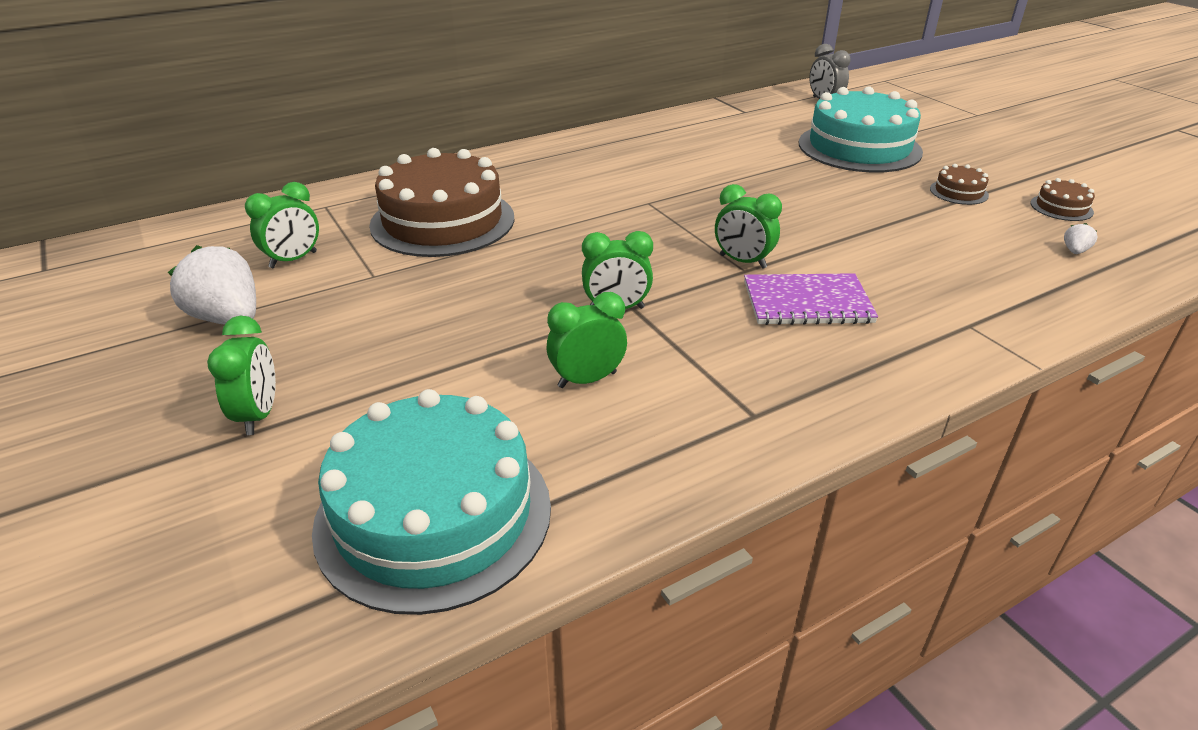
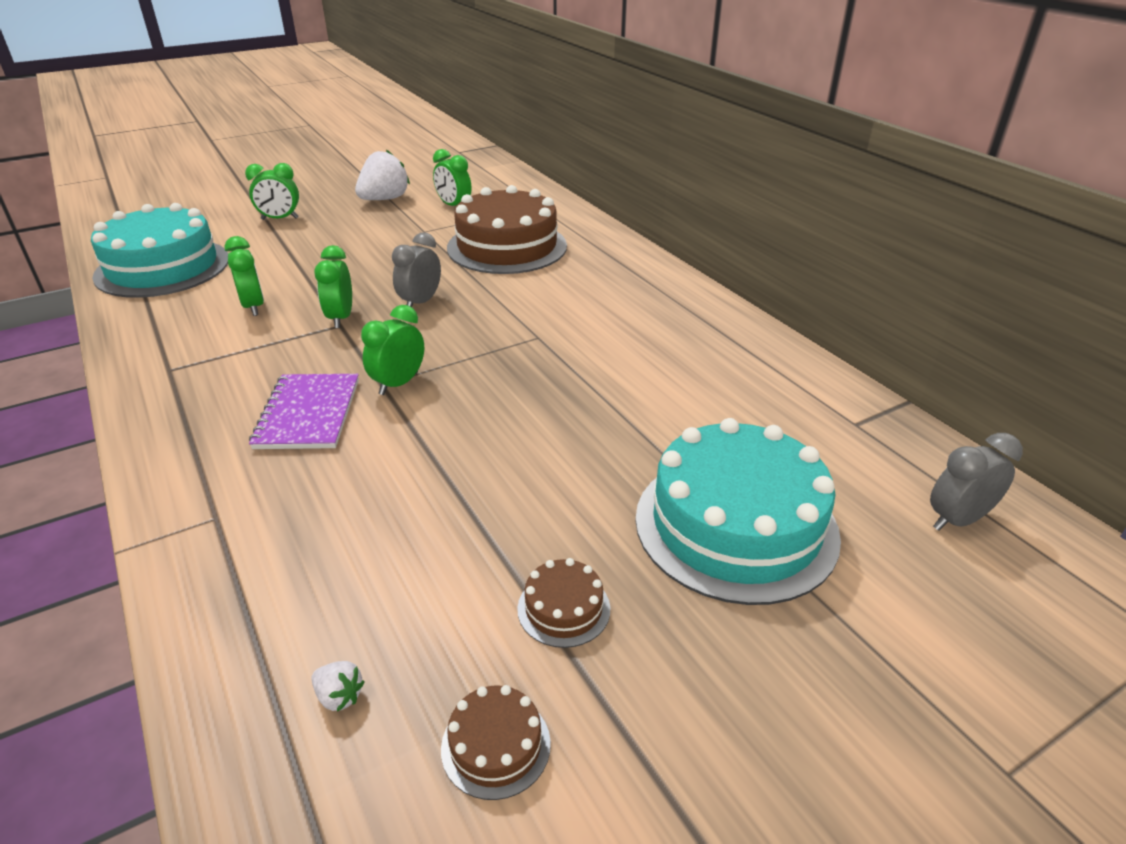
camera: 90 degrees right, 0 degrees up
none -> grey clock [392,232,441,307]

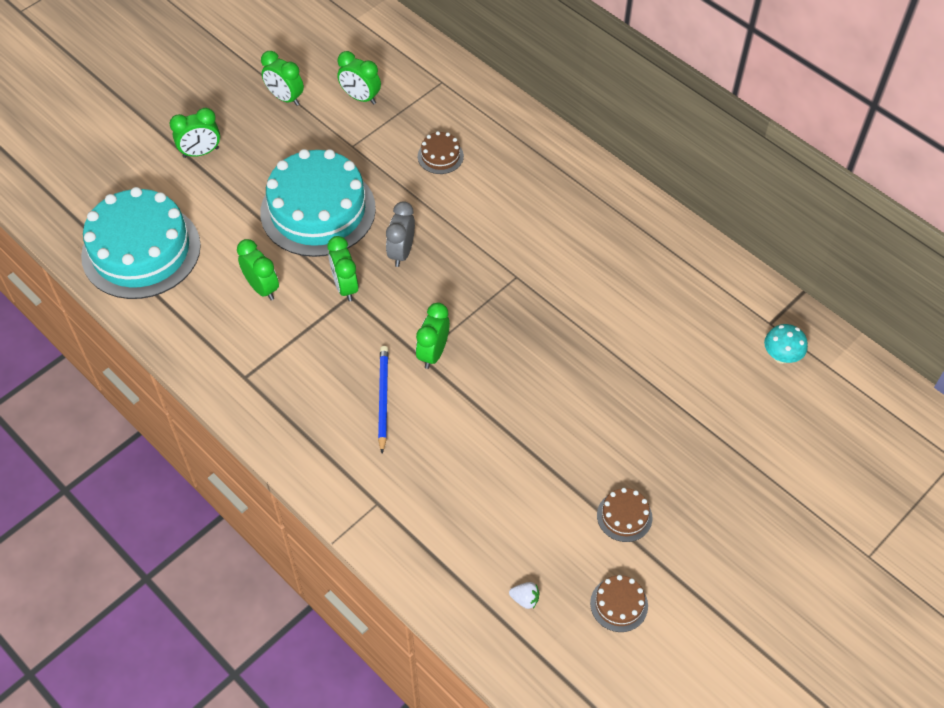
camera: 15 degrees left, 20 degrees up
purple notebook [249,374,359,449] -> blue pencil [378,346,389,454]
white strawberry [355,150,410,200] -> green clock [261,51,304,106]
brown cake [447,185,567,274] -> brown cake [418,131,464,174], size x0.41
turquoise cake [635,418,841,605] -> turquoise cake moved to [260,149,376,257]
grey clock [930,433,1023,531] -> none
none -> turquoise mushroom [764,324,808,364]

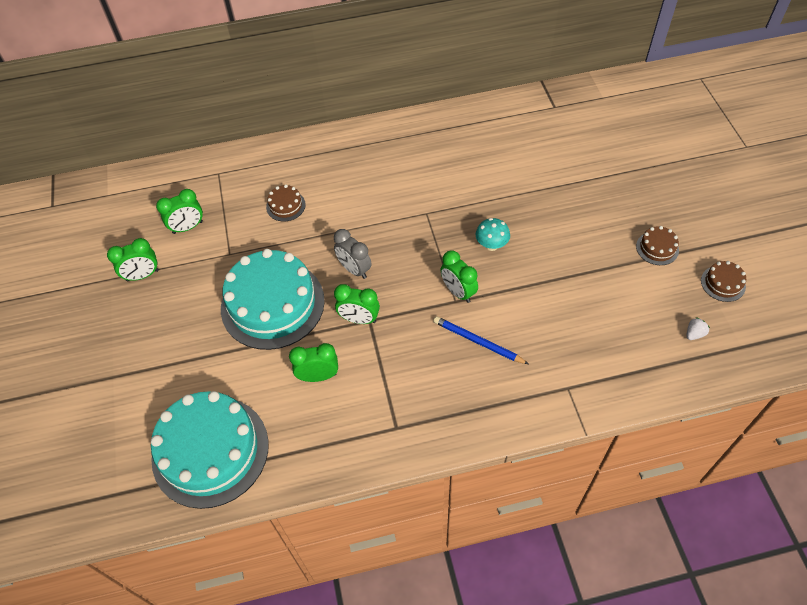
camera: 55 degrees left, 0 degrees up
green clock [170,108,220,158] -> none
turquoise mushroom [764,324,808,364] -> turquoise mushroom moved to [476,218,510,251]

